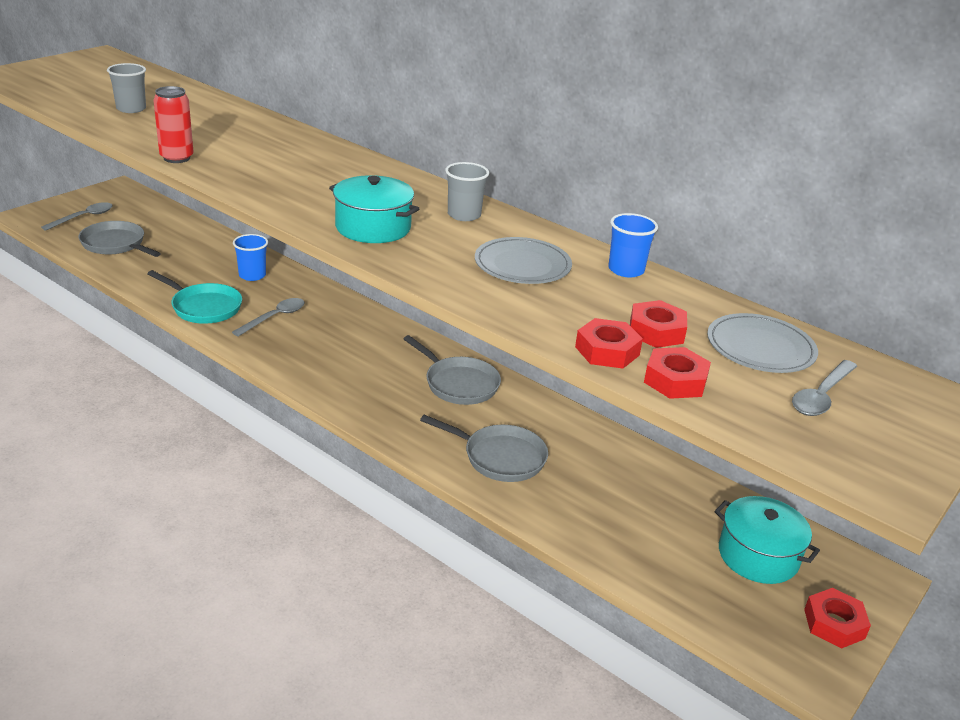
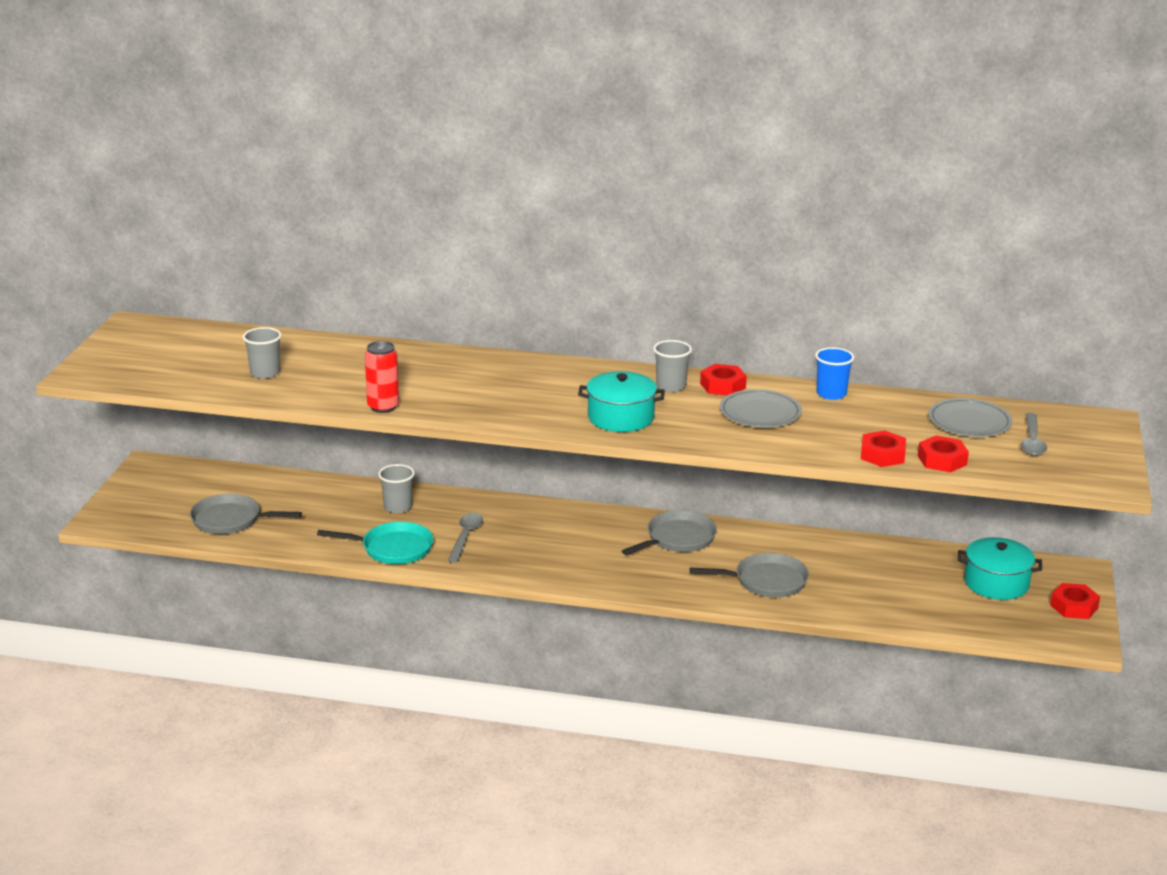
camera: 25 degrees left, 5 degrees down
grey spoon [41,202,113,231] -> none
blue cup [233,234,268,281] -> grey cup [378,464,415,513]
grey pan [404,335,501,405] -> grey pan turned 60 degrees counterclockwise [622,510,717,555]
red nut [630,300,687,348] -> red nut moved to [700,364,747,395]

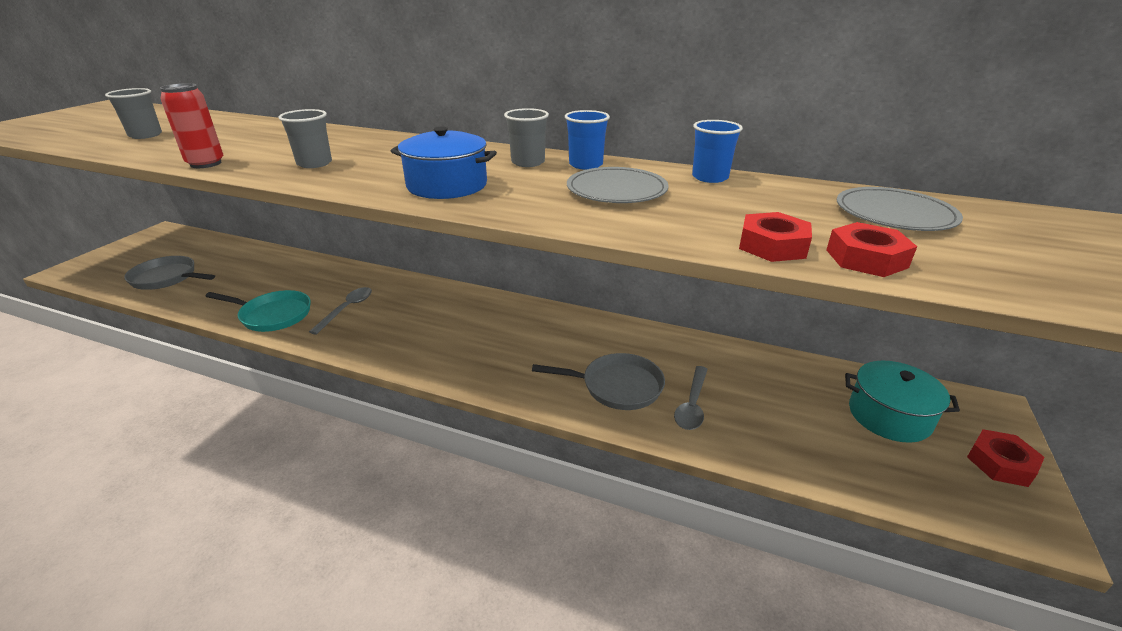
camera: 10 degrees right, 5 degrees up
grey cup [378,464,415,513] -> grey cup moved to [278,109,332,168]
turquoise pot [578,371,665,432] -> blue pot [391,127,497,199]
grey pan [622,510,717,555] -> none
red nut [700,364,747,395] -> blue cup [565,110,610,170]
grey spoon [1021,413,1047,456] -> grey spoon moved to [674,366,708,430]

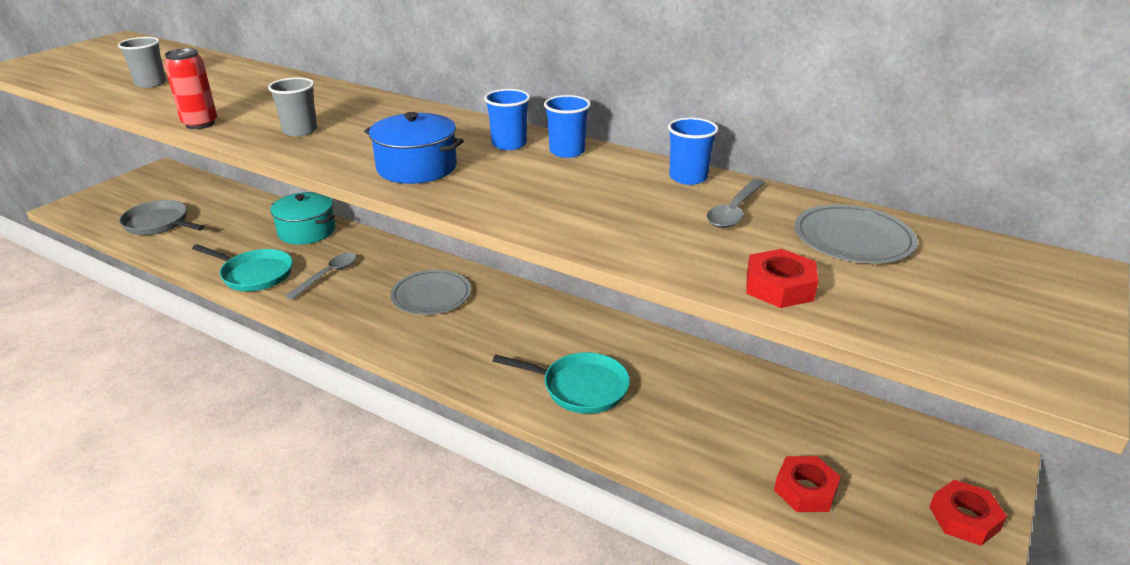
camera: 10 degrees right, 0 degrees up
grey cup [504,108,549,167] -> blue cup [484,89,530,150]
grey pan [532,353,665,410] -> turquoise pan [493,352,630,414]
grey plate [567,167,668,203] -> grey plate moved to [390,270,471,315]
grey spoon [674,366,708,430] -> grey spoon moved to [707,179,765,228]
red nut [739,212,812,262] -> red nut moved to [774,456,841,512]
turquoise pot [845,361,960,443] -> turquoise pot moved to [270,192,336,245]

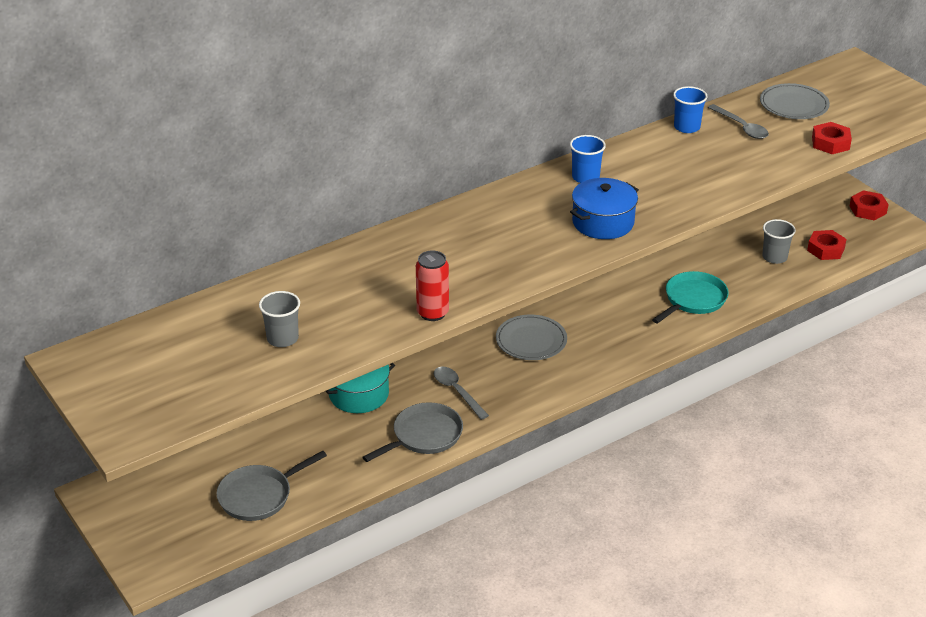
camera: 65 degrees left, 5 degrees up
turquoise pan [192,244,293,292] -> grey pan [362,402,463,462]
grey cup [268,77,317,137] -> grey cup moved to [762,219,796,264]
blue cup [544,95,591,158] -> none

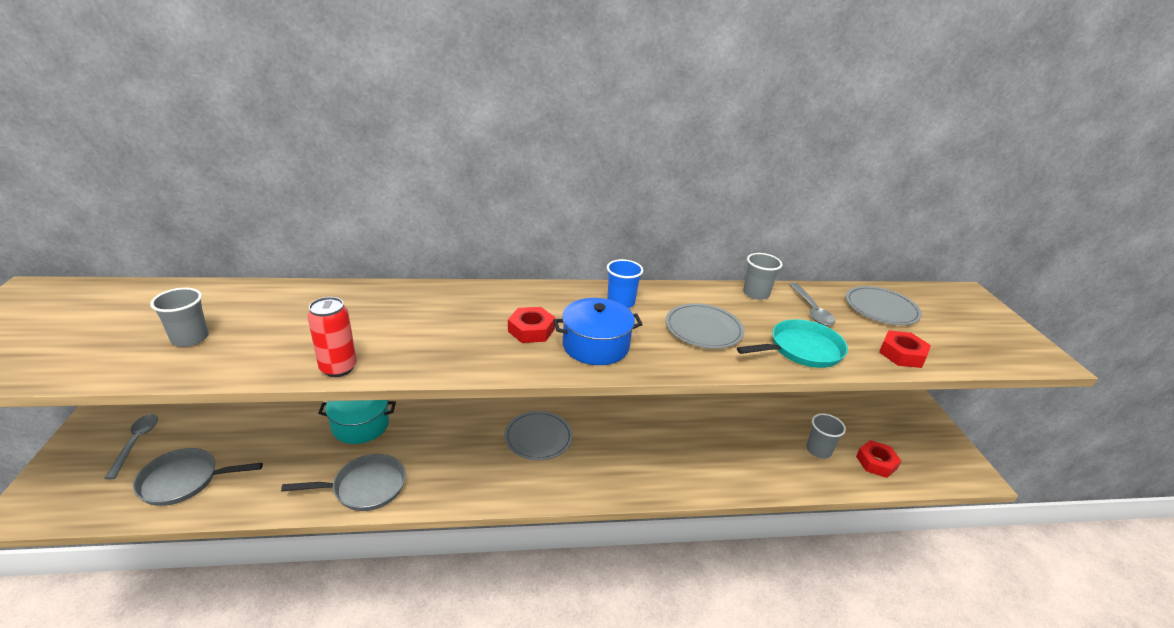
camera: 25 degrees right, 5 degrees down
grey spoon [434,367,489,420] -> grey spoon moved to [104,414,158,479]
turquoise pan [652,271,729,324] -> turquoise pan moved to [737,319,848,368]
blue cup [673,86,708,133] -> grey cup [743,253,782,300]
red nut [850,190,889,221] -> red nut moved to [508,307,555,343]
none -> grey plate [665,303,744,349]

